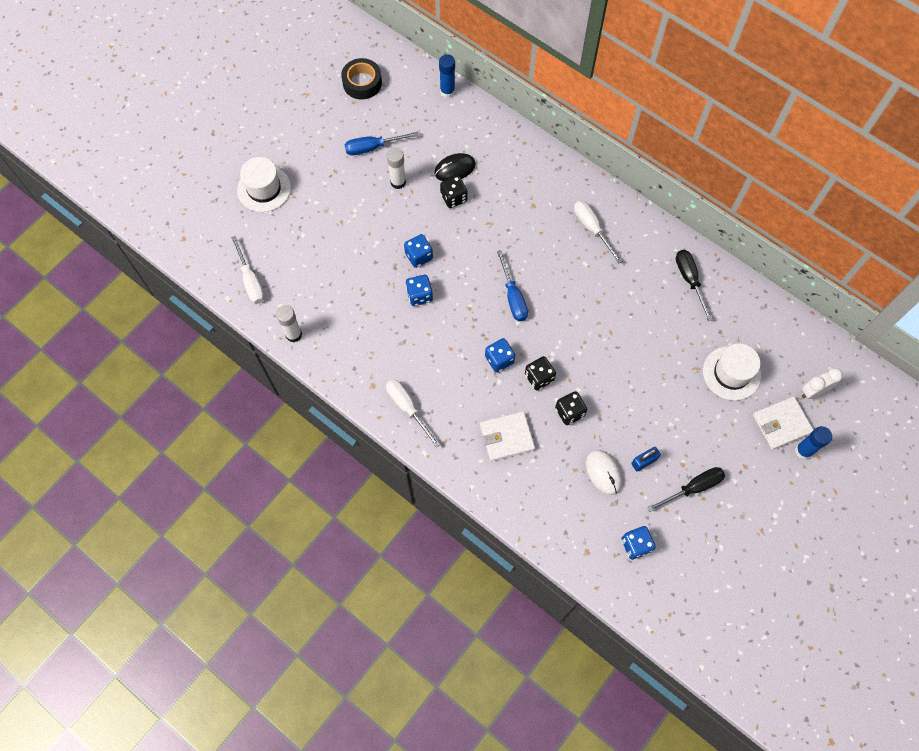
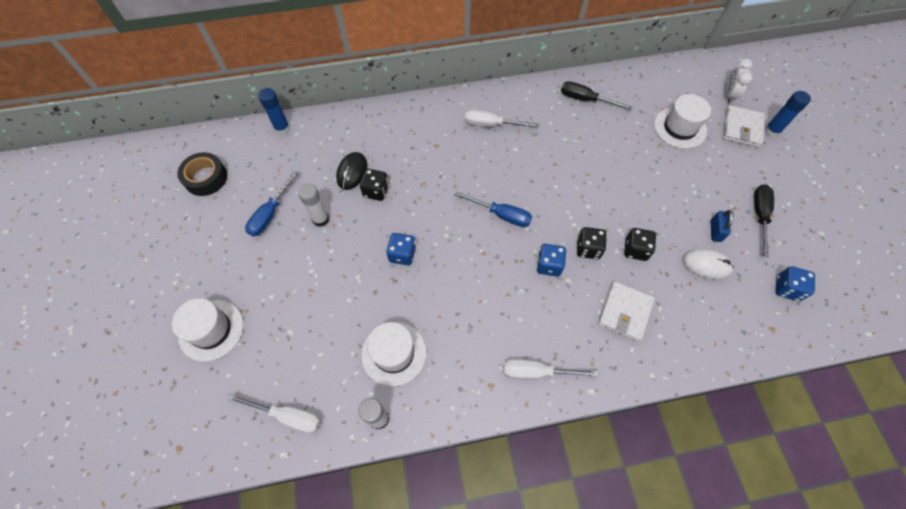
camera: 50 degrees left, 5 degrees down
blue dice [406,275,433,306] -> none
none -> white hat [361,322,426,386]

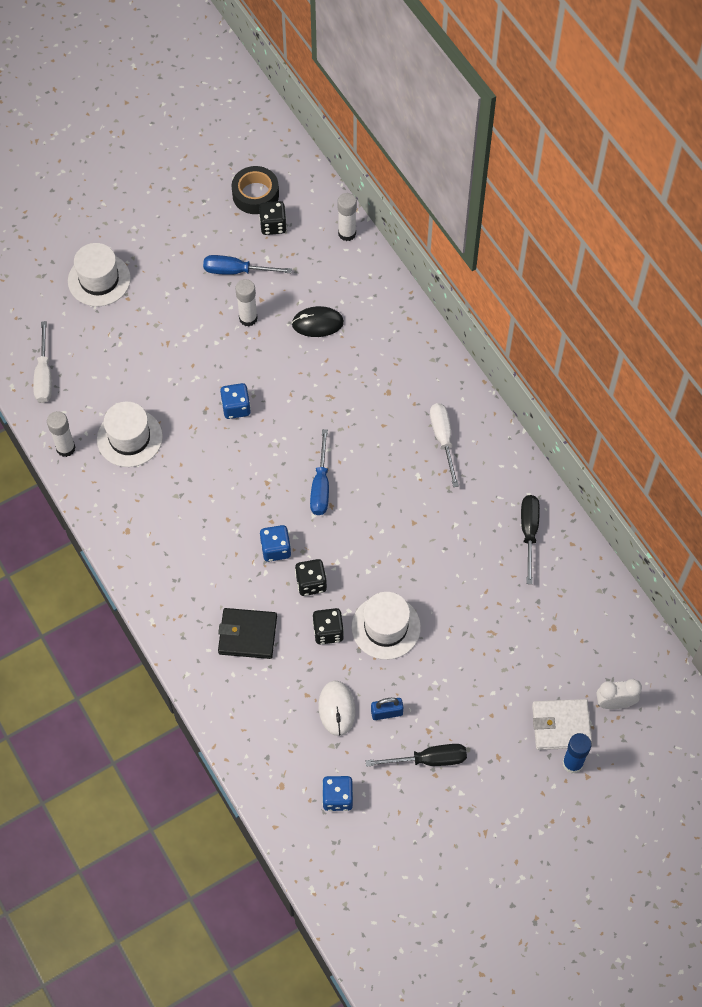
camera: 70 degrees right, 0 degrees up
blue glue stick [258,88,290,135] -> white glue stick [337,193,357,241]
black dice [360,169,389,201] -> black dice moved to [259,201,287,235]
white screwdriver [503,359,599,379] -> none
white wallet [598,281,655,342] -> black wallet [218,608,277,659]
white hat [654,94,711,149] -> white hat moved to [352,592,421,660]

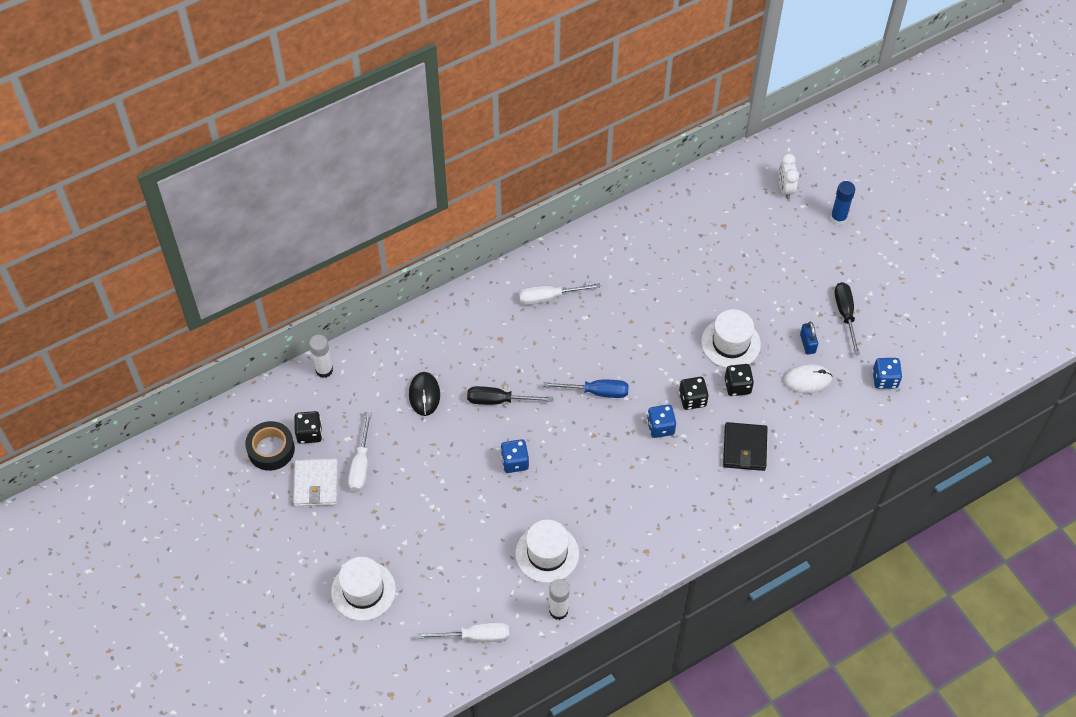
camera: 90 degrees left, 5 degrees down
blue screwdriver [203,255,292,275] -> white screwdriver [348,412,372,492]
white glue stick [235,279,258,327] -> none
black screwdriver [521,495,540,584] -> black screwdriver moved to [467,386,553,405]
white wallet [532,699,592,750] -> white wallet moved to [293,459,338,506]

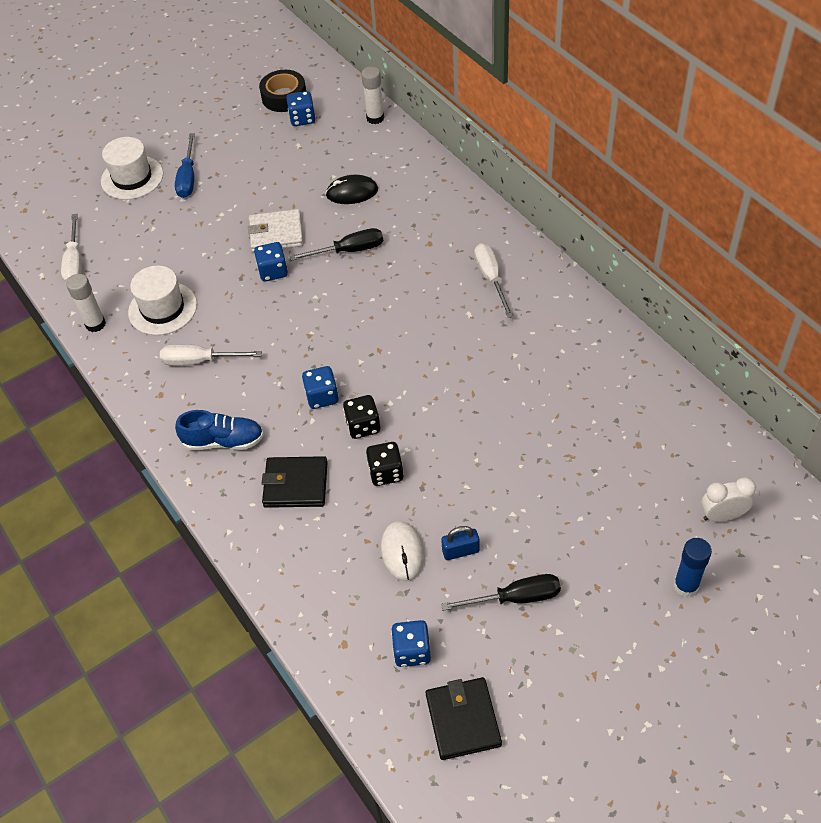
camera: 90 degrees right, 5 degrees down
white wallet [293,459,338,506] -> white wallet moved to [248,209,303,252]
black dice [294,411,322,444] -> blue dice [286,91,316,126]
white screwdriver [348,412,372,492] -> white screwdriver moved to [160,344,262,366]
black screwdriver [467,386,553,405] -> black screwdriver turned 75 degrees clockwise [289,228,383,261]
blue screwdriver [543,380,629,398] -> blue screwdriver moved to [175,133,195,198]
white hat [701,309,761,368] -> none
none -> blue shoe [175,410,264,450]
none -> black wallet [426,677,502,760]

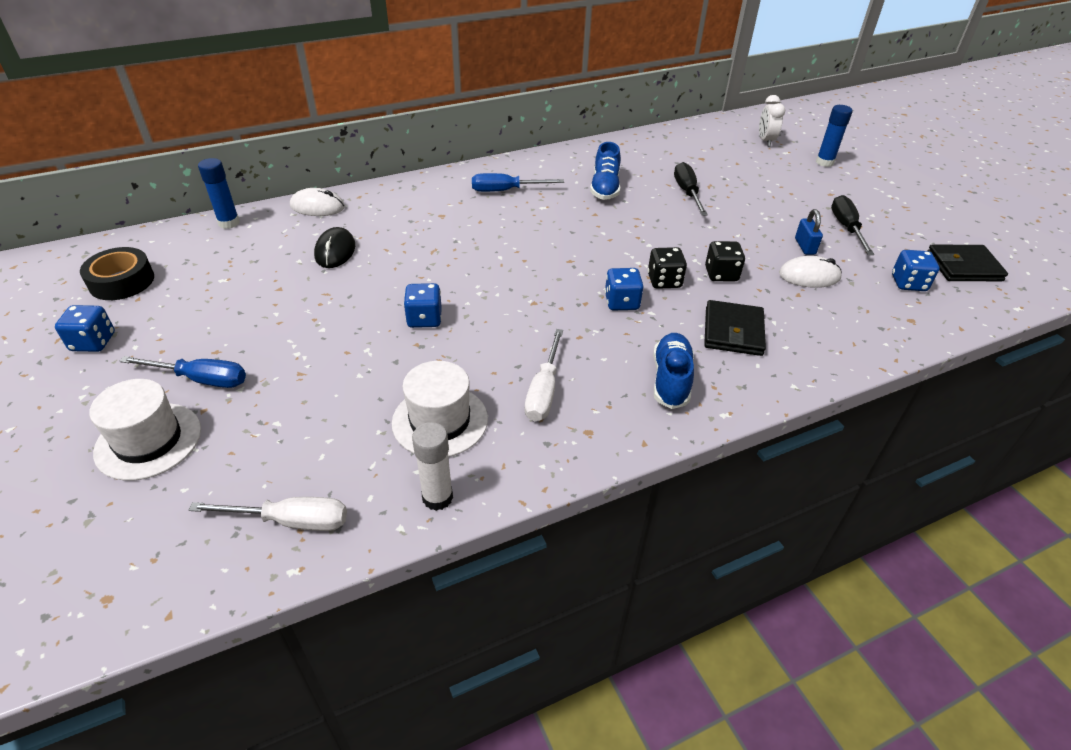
camera: 85 degrees left, 10 degrees down
white wallet [248,209,303,252] -> none
blue dice [286,91,316,126] -> blue dice moved to [55,305,115,352]
black screwdriver [289,228,383,261] -> black screwdriver moved to [674,162,708,216]
white glue stick [361,66,384,124] -> blue glue stick [198,158,240,229]
white screwdriver [474,243,514,318] -> blue screwdriver [472,173,564,192]
none -> white mouse [290,188,345,216]
none -> blue shoe [590,142,621,200]

